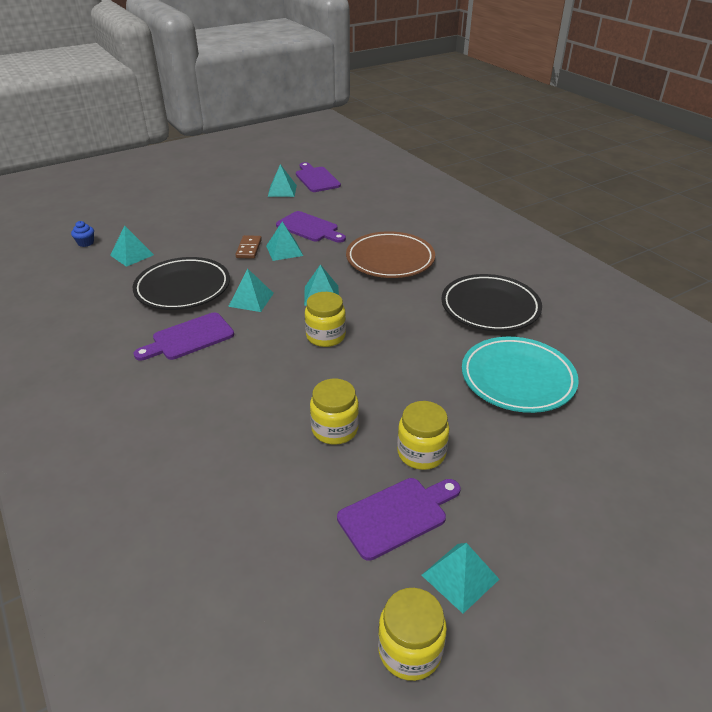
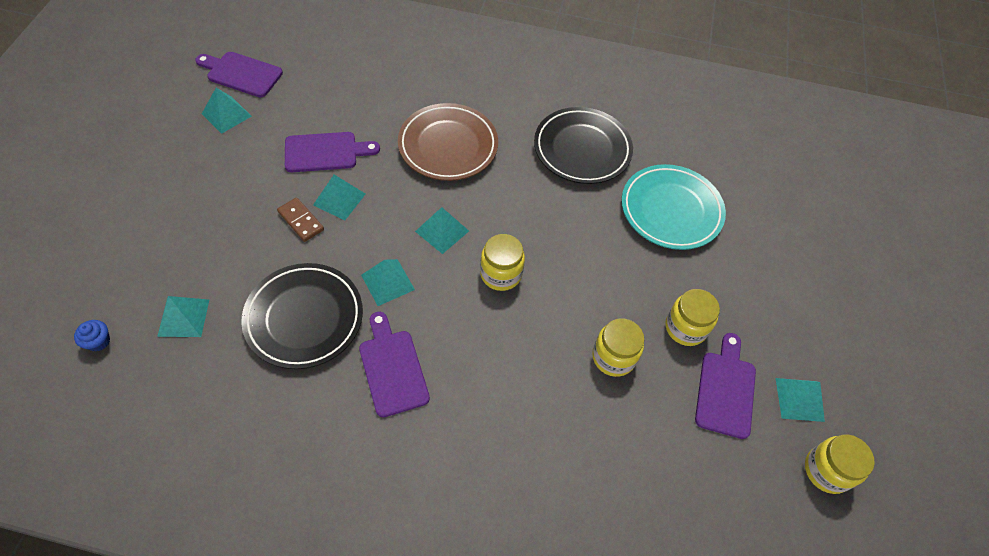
camera: 50 degrees left, 20 degrees up
purple cutting board [133,312,234,361] -> purple cutting board turned 150 degrees clockwise [359,312,430,417]

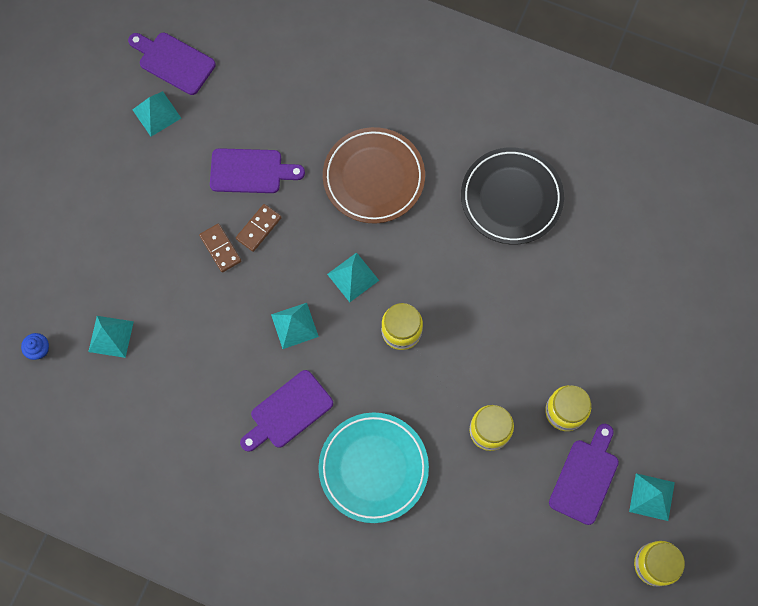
camera: 15 degrees right, 15 degrees up
black plate [241,263,363,369] -> none
turquoise pyramid [313,175,365,220] -> brown domino [236,204,282,252]
purple cutting board [359,312,430,417] -> purple cutting board turned 120 degrees counterclockwise [240,370,333,452]
turquoise plate [621,164,726,250] -> turquoise plate moved to [318,413,429,523]

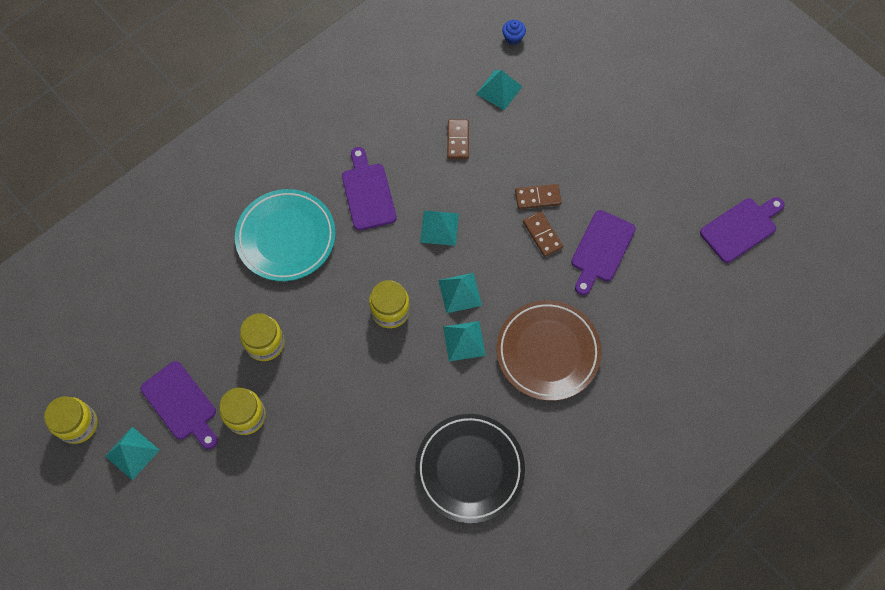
camera: 115 degrees right, 5 degrees down
turquoise pyramid [132,91,181,137] -> turquoise pyramid moved to [443,321,486,361]
none -> brown domino [447,119,469,159]

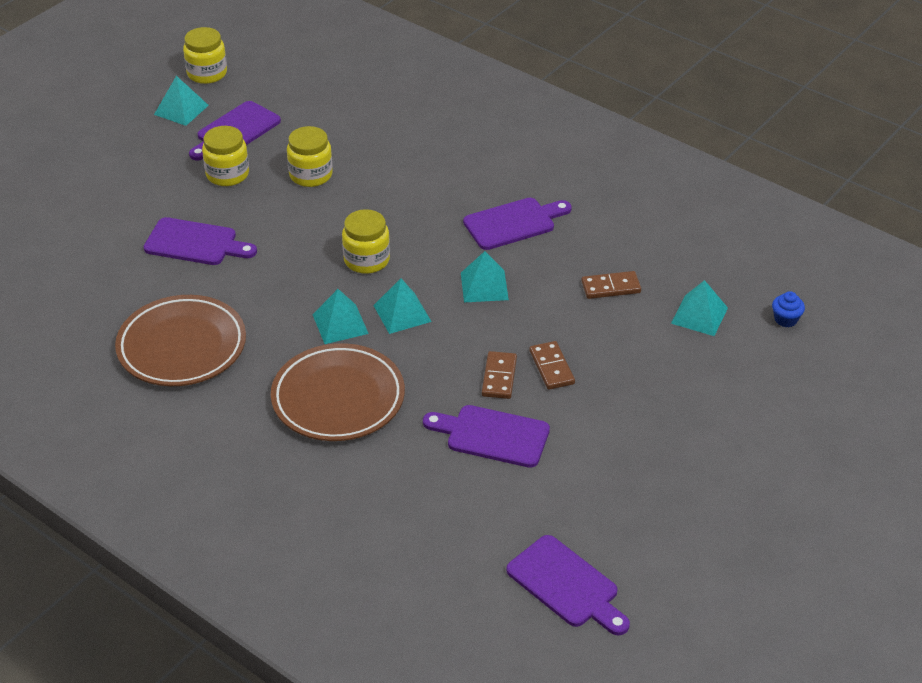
camera: 80 degrees right, 25 degrees down
turquoise plate [235,189,336,281] -> none
black plate [415,414,525,523] -> brown plate [115,295,246,386]
brown domino [523,211,563,257] -> brown domino turned 45 degrees counterclockwise [482,351,517,399]
none -> purple cutting board [144,217,257,265]

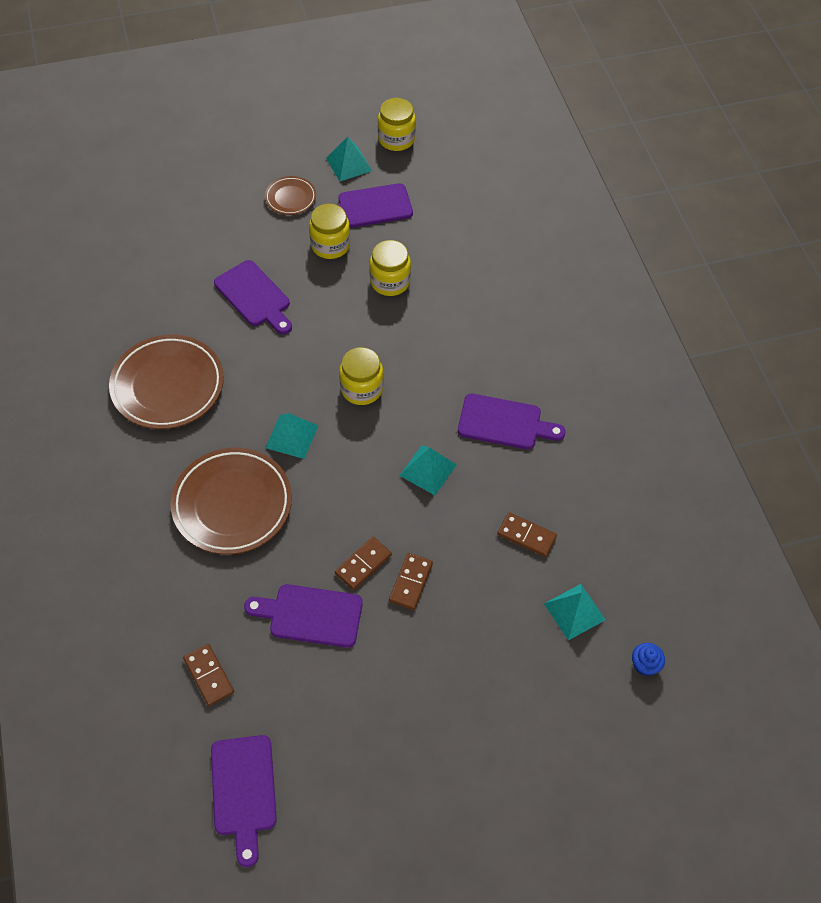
camera: 35 degrees right, 15 degrees up
turquoise pyramid [373,278,432,334] -> none
purple cutting board [423,405,550,468] -> purple cutting board turned 45 degrees counterclockwise [244,584,363,648]
none -> brown domino [183,644,234,706]
none -> brown plate [265,176,316,215]

